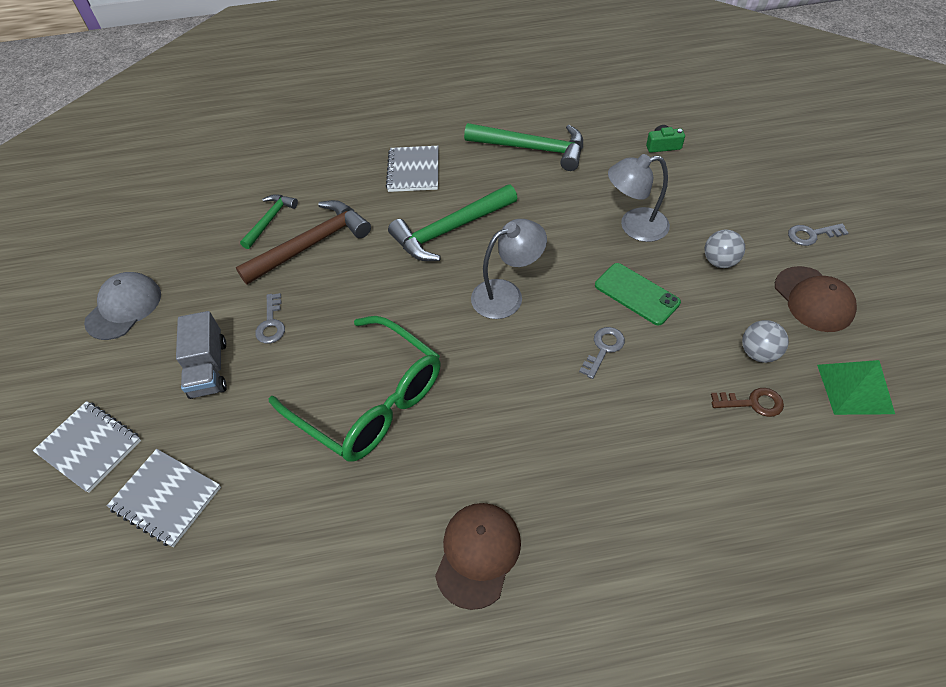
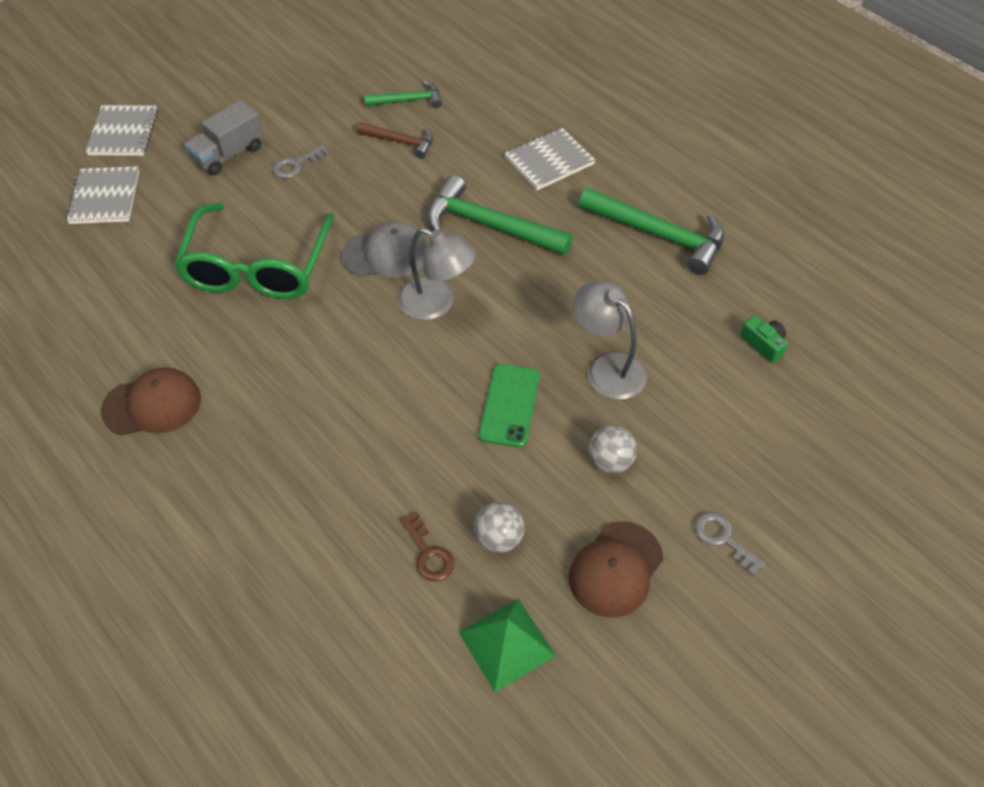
camera: 55 degrees right, 0 degrees up
grey cap [84,272,161,340] -> grey cap moved to [341,221,427,278]
brown hammer [236,200,371,285] -> brown hammer [356,122,433,159], size x0.57
green hammer [464,123,583,171] -> green hammer turned 45 degrees counterclockwise [579,188,724,275]
grey key [579,327,625,379] -> none

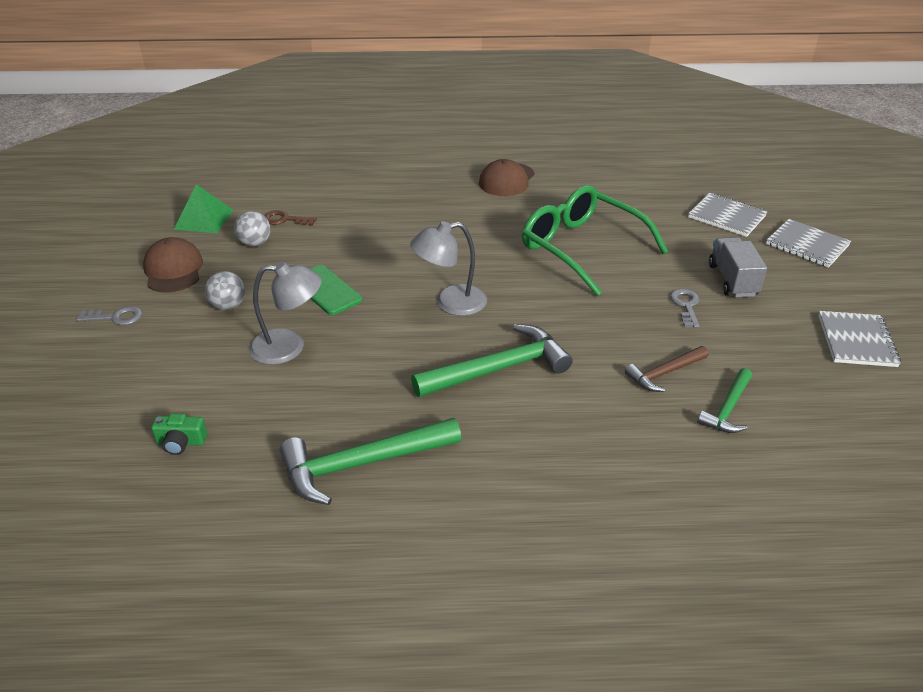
camera: 130 degrees right, 15 degrees down
grey cap [341,221,427,278] -> none
grey notebook [504,128,595,190] -> grey notebook moved to [818,311,901,367]

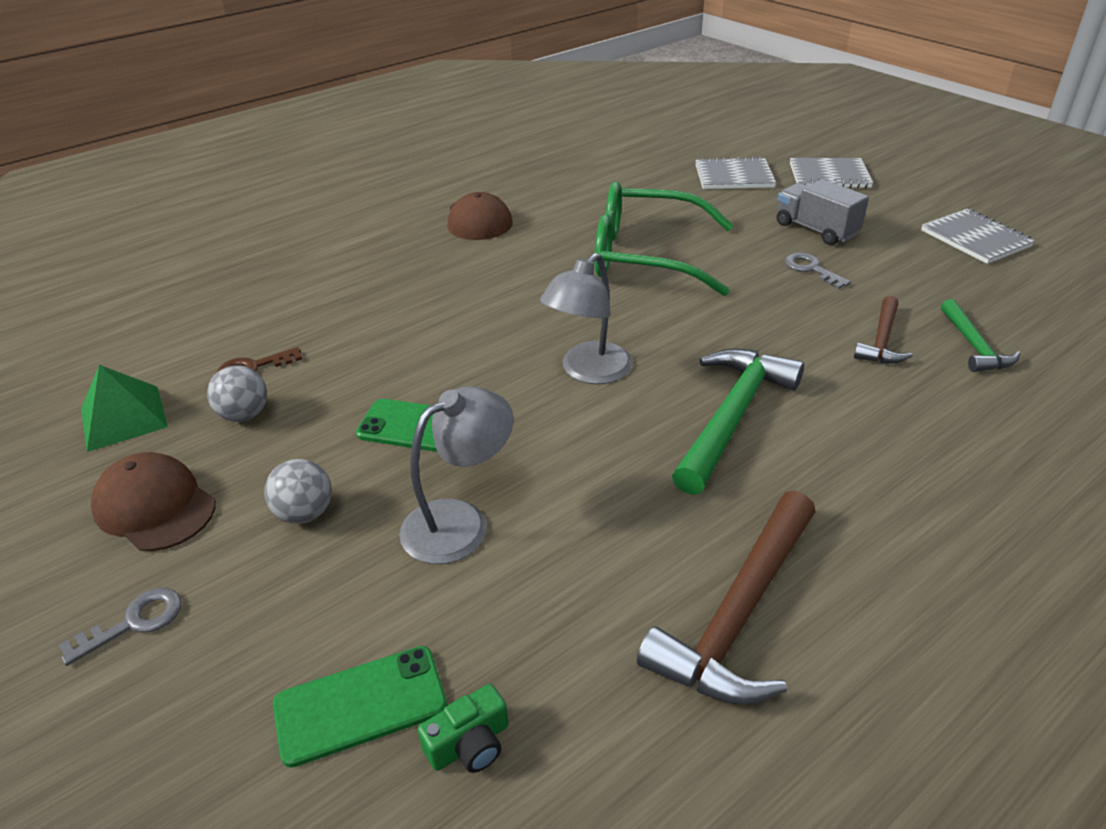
camera: 35 degrees left, 0 degrees up
green hammer [280,418,461,505] -> brown hammer [637,491,815,704]
none -> green phone [273,646,447,768]

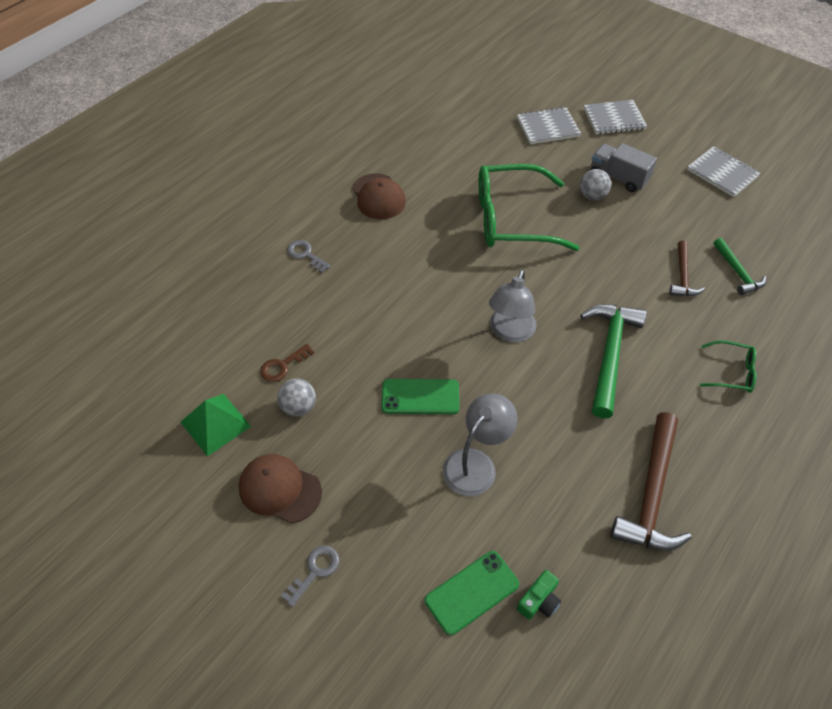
camera: 15 degrees left, 15 degrees up
grey ball [264,459,332,524] -> grey ball moved to [580,169,611,200]
grey key [785,253,851,289] -> grey key moved to [287,240,331,273]
none -> green glasses [700,340,757,393]

